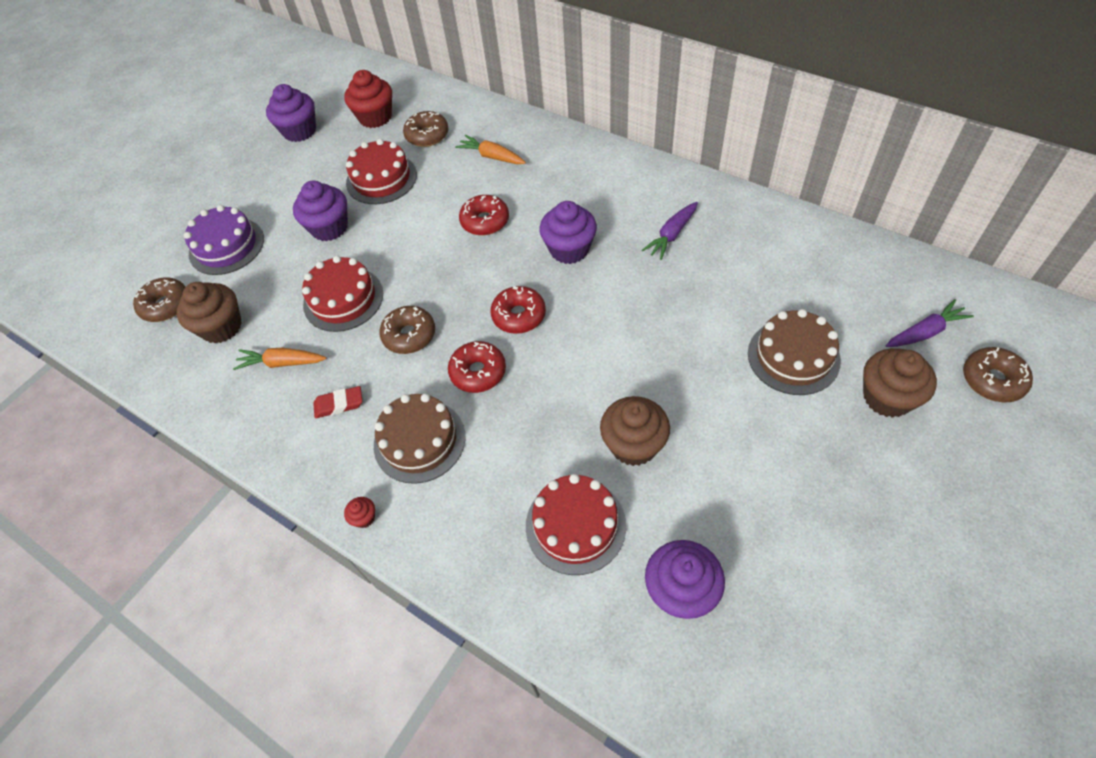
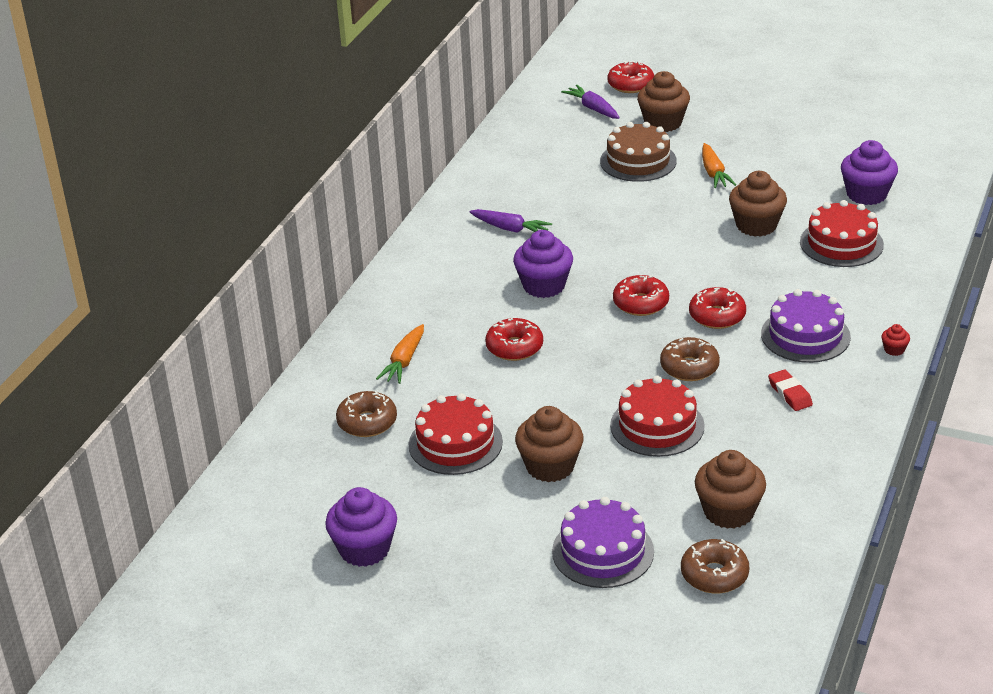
camera: 105 degrees left, 20 degrees down
orange carrot [233,348,326,370] -> orange carrot moved to [702,143,736,188]
purple cupcake [293,181,348,241] -> brown cupcake [515,406,584,482]
red cupcake [344,70,392,128] -> none
brown cake [374,393,466,484] -> purple cake [761,289,851,363]
brown donut [963,347,1033,402] -> red donut [608,61,654,93]

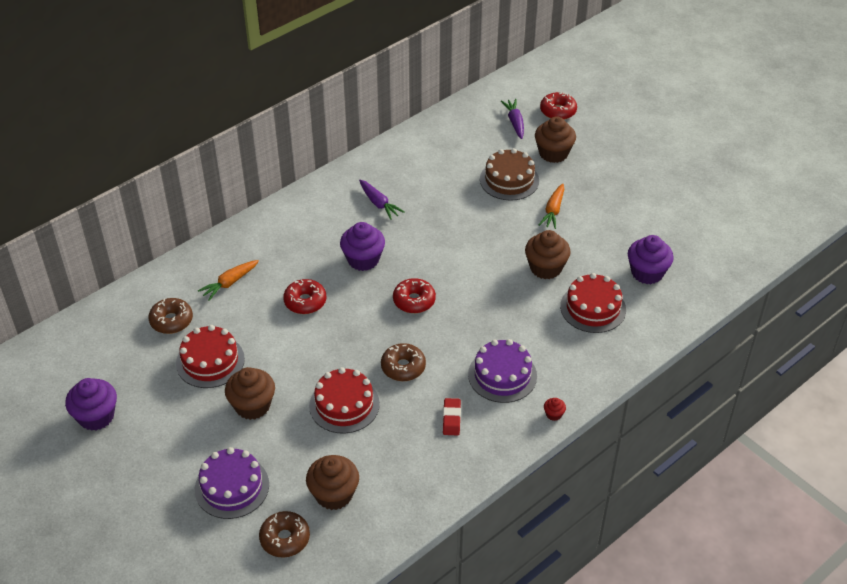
camera: 25 degrees right, 10 degrees up
red donut [689,287,746,329] -> none

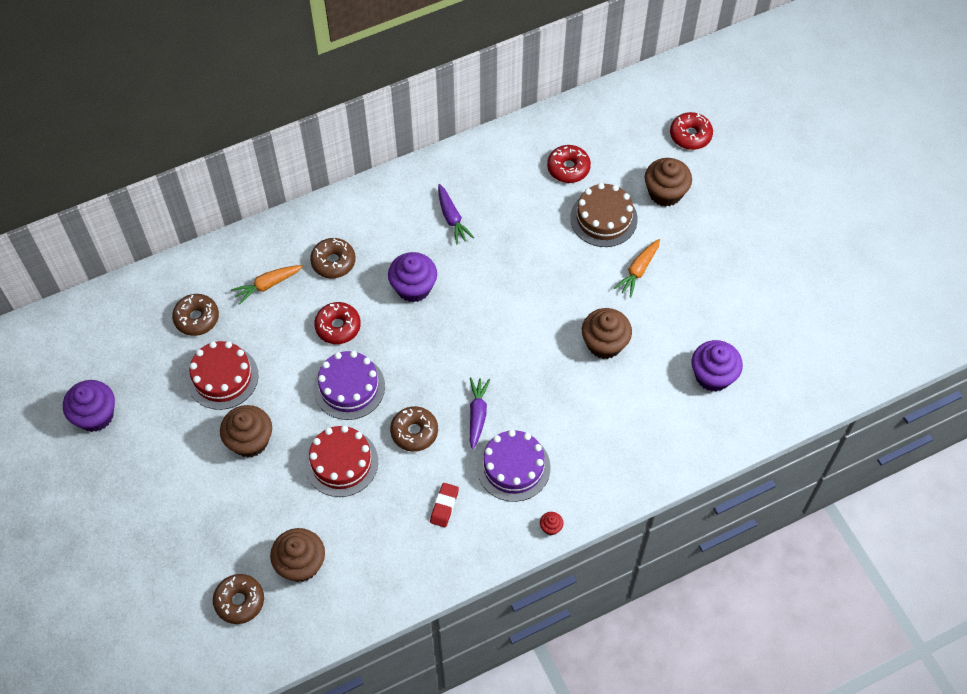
camera: 15 degrees right, 15 degrees up
purple cake [195,447,269,519] -> purple cake moved to [313,351,385,420]
red donut [393,278,436,313] -> red donut moved to [547,145,591,183]
purple carrot [501,99,524,139] -> purple carrot moved to [470,377,490,450]
red cake [560,273,626,333] -> none
none -> brown donut [310,238,355,278]

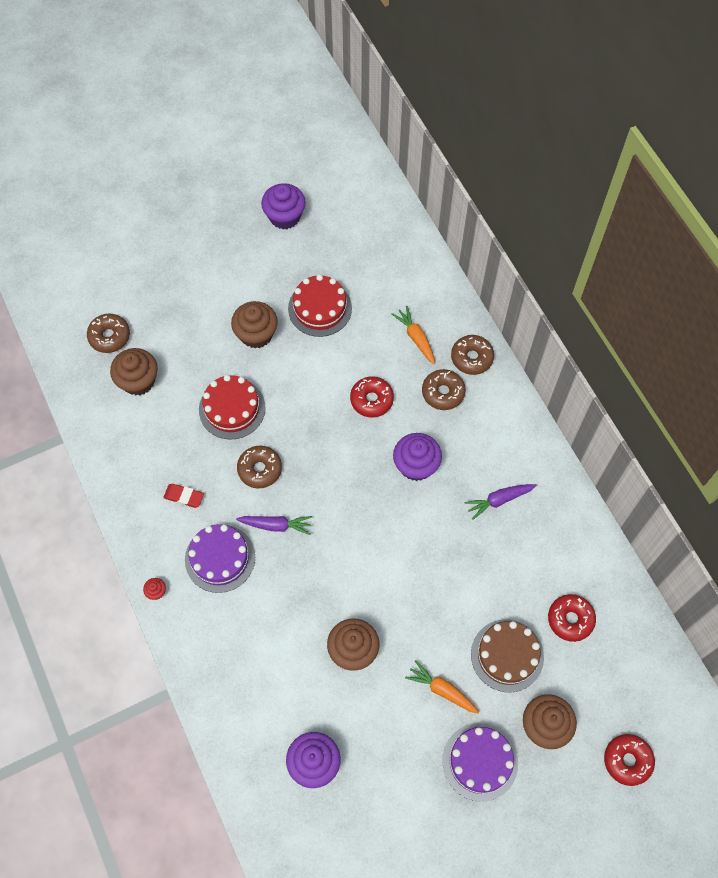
camera: 90 degrees right, 5 degrees up
brown donut [172,294,219,336] -> brown donut moved to [451,335,494,375]
purple cake [313,351,385,420] -> purple cake moved to [442,723,518,802]

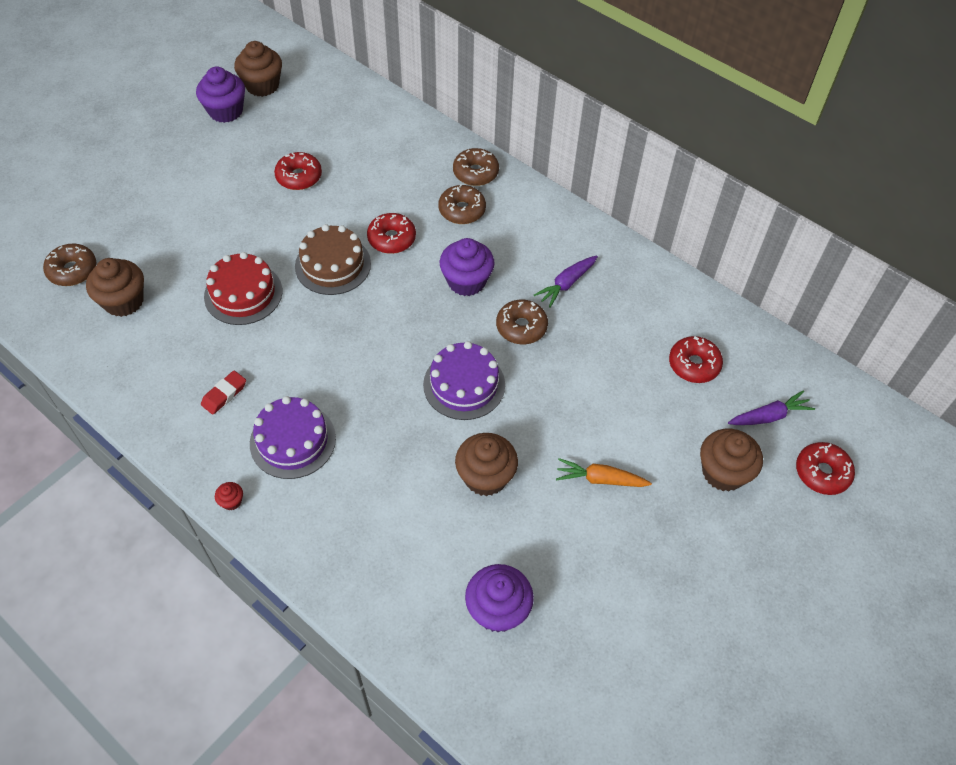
camera: 25 degrees left, 10 degrees down
red eraser [163,484,204,508] -> red eraser turned 45 degrees counterclockwise [201,371,246,415]
brown cupcake [231,301,278,348] -> brown cupcake moved to [234,41,282,97]
purple carrot [236,516,312,535] -> purple carrot moved to [728,390,815,425]
brown donut [237,446,282,488] -> brown donut moved to [496,300,548,344]
red cake [288,274,352,337] -> red donut [274,152,322,190]
orange carrot [391,306,435,364] -> none
purple cake [442,723,518,802] -> purple cake moved to [423,341,505,420]
brown cake [471,620,544,692] -> brown cake moved to [295,224,371,295]

